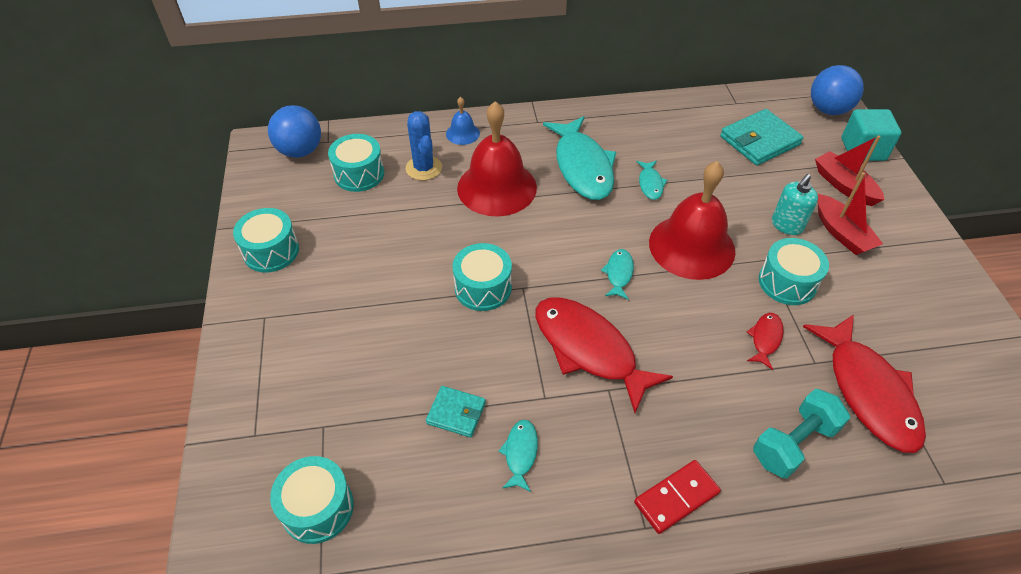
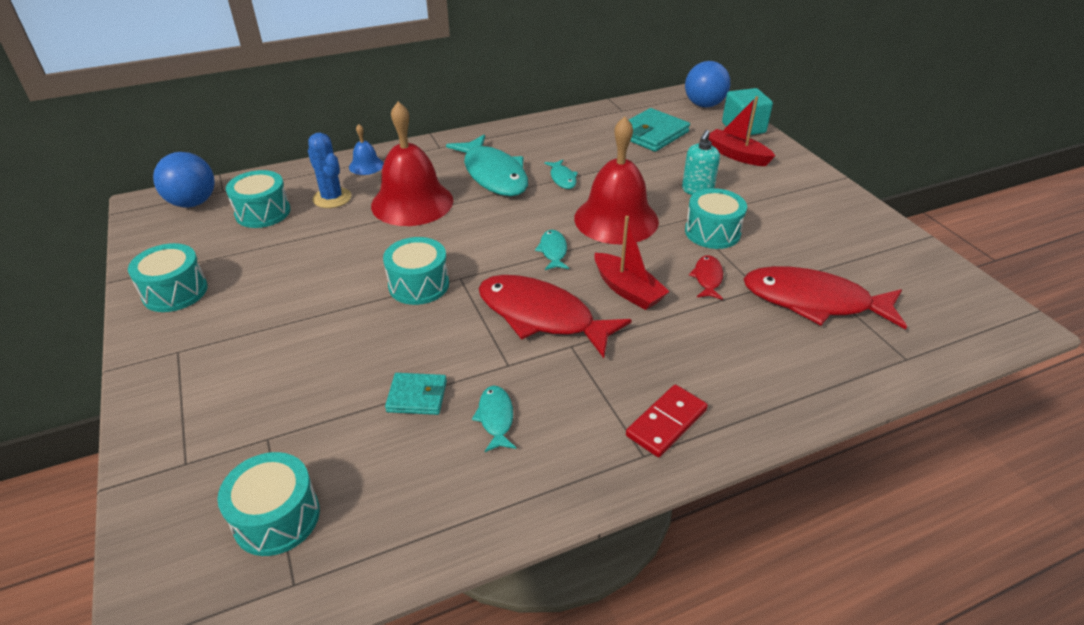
camera: 15 degrees left, 10 degrees down
turquoise dumbbell [753,389,850,479] -> none
red fish [803,314,926,453] -> red fish turned 135 degrees clockwise [744,266,907,330]
red boat [818,172,883,255] -> red boat moved to [594,216,670,310]

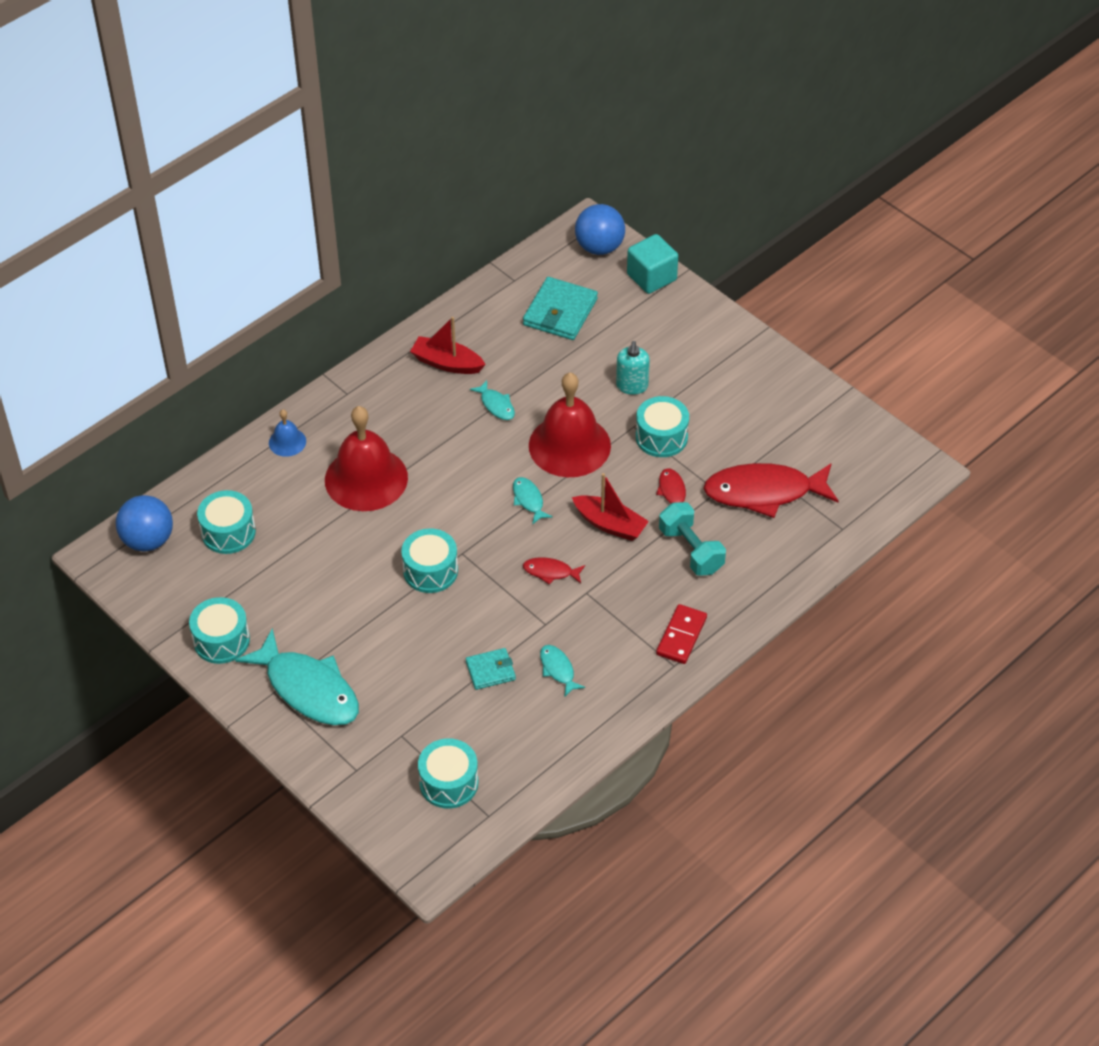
camera: 20 degrees left, 10 degrees up
blue cactus [308,132,351,208] -> none
turquoise fish [446,135,528,196] -> turquoise fish moved to [235,628,359,725]
red fish [479,275,632,358] -> red fish [523,557,585,585], size x0.45
red boat [709,96,775,166] -> red boat moved to [410,317,486,374]
none -> turquoise dumbbell [659,502,726,576]

